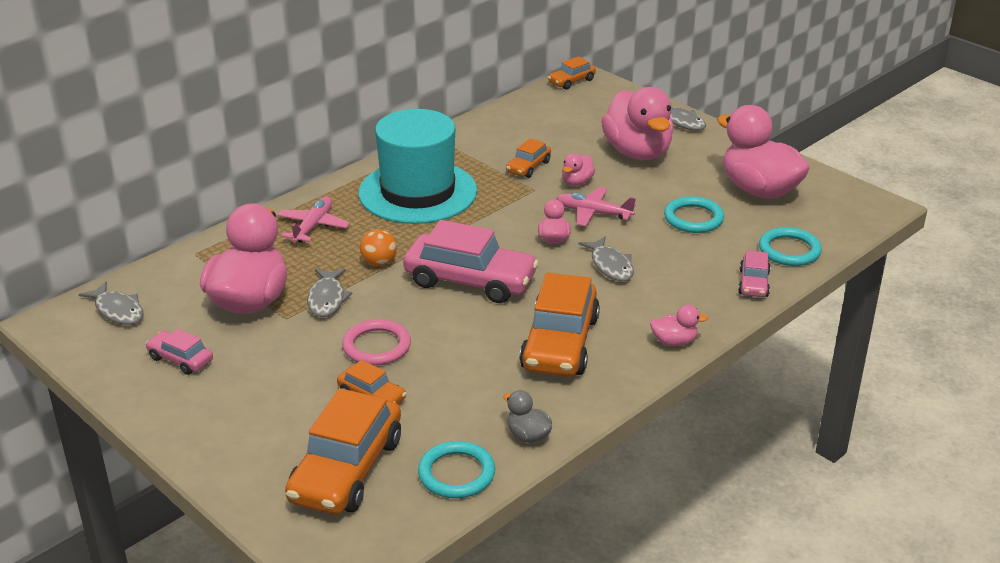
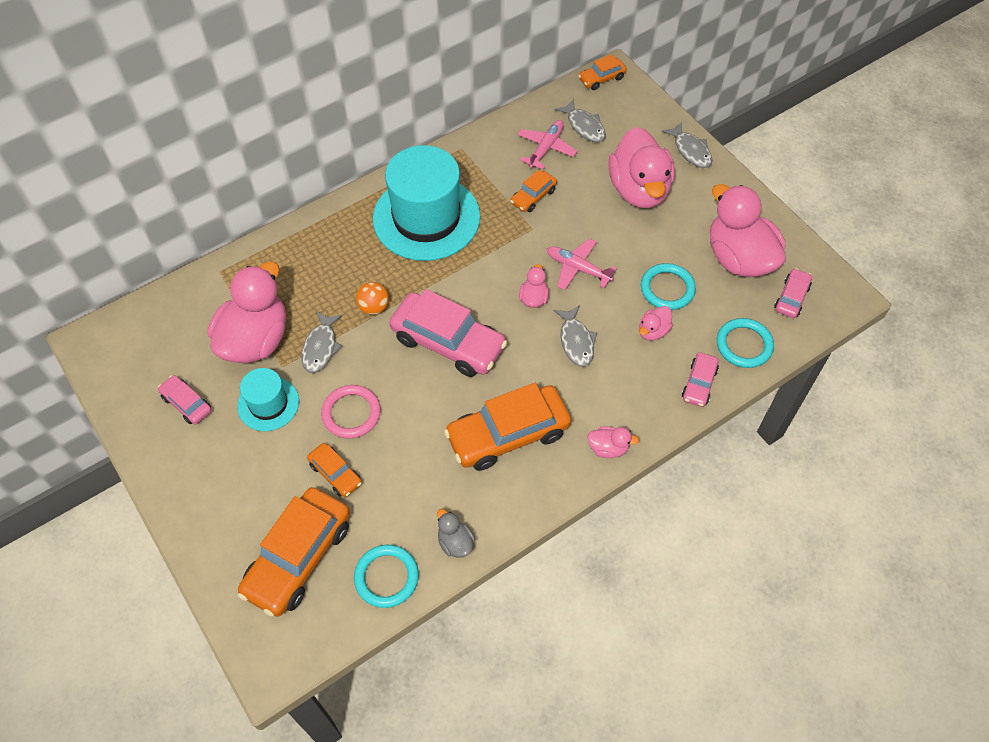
camera: 10 degrees right, 25 degrees up
grey fish [78,282,144,325] -> grey fish moved to [555,99,606,142]
pink plane [277,197,350,243] -> pink plane moved to [517,120,577,169]
orange car [519,273,600,377] -> orange car turned 45 degrees clockwise [444,383,571,471]
pink duck [562,153,595,186] -> pink duck moved to [639,306,673,341]
none -> turquoise hat [237,368,299,431]
none -> pink car [774,268,812,318]

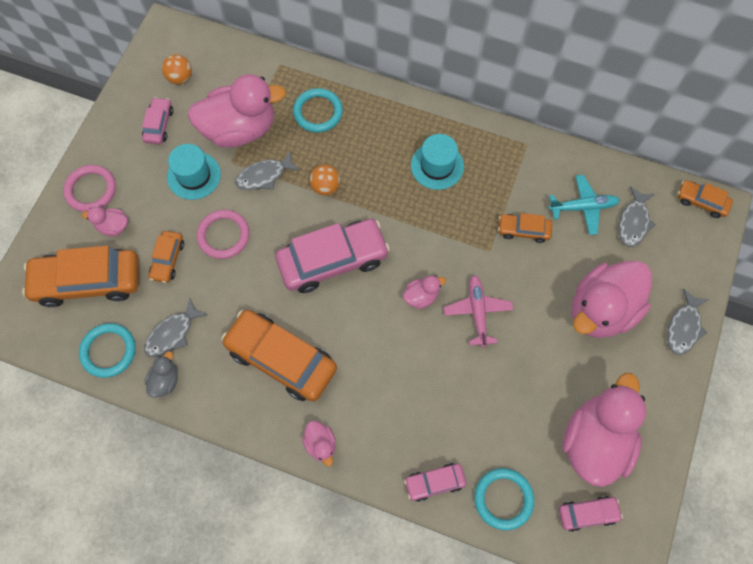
camera: 55 degrees right, 10 degrees up
turquoise hat [373,145,480,261] -> turquoise hat [411,134,464,190], size x0.51
pink car [389,289,507,377] -> pink car turned 105 degrees counterclockwise [275,219,390,293]
pink plane [517,120,577,169] -> turquoise plane [549,175,620,235]
grey fish [553,305,597,367] -> grey fish moved to [144,298,208,357]
pink duck [639,306,673,341] -> pink duck moved to [82,206,128,236]
turquoise ring [641,263,696,310] -> turquoise ring moved to [293,88,343,133]
none -> pink ring [63,165,116,212]
none -> orange ball [162,54,192,84]

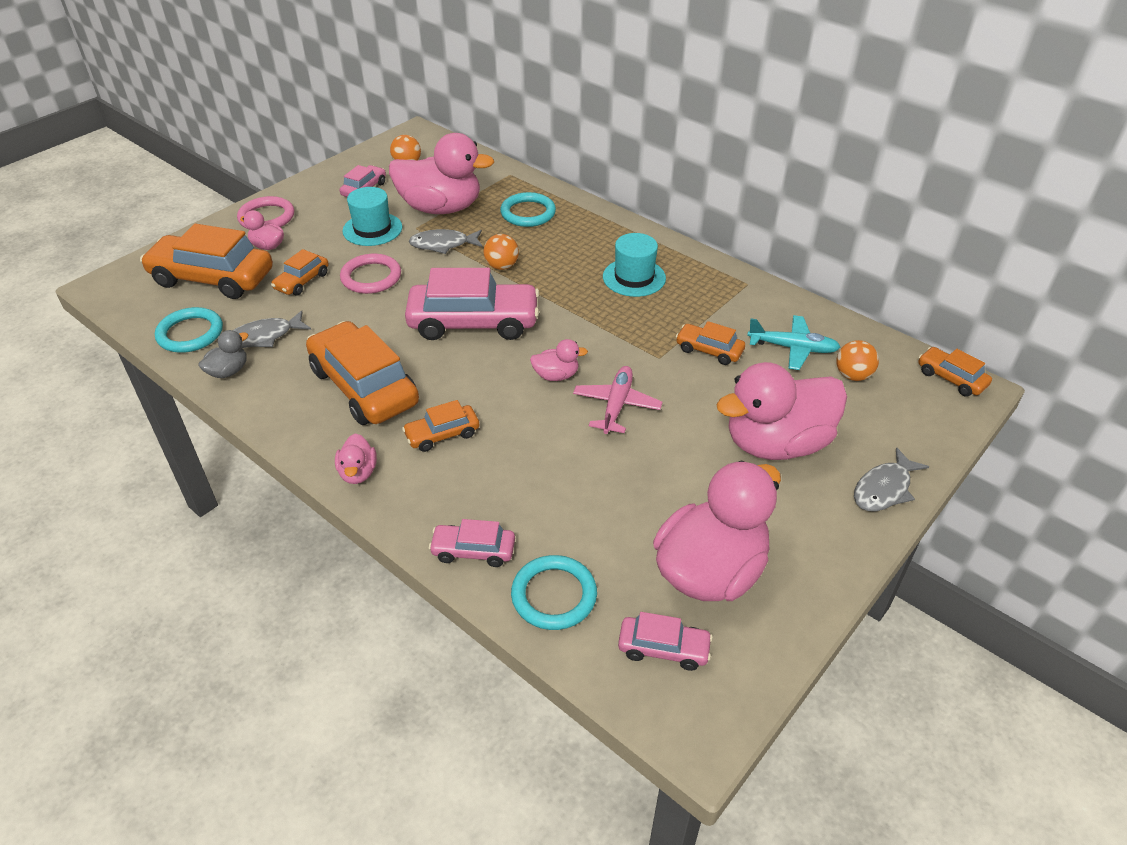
camera: 20 degrees right, 25 degrees down
grey fish [618,186,656,247] -> orange ball [836,340,879,381]
none -> orange car [402,400,479,452]

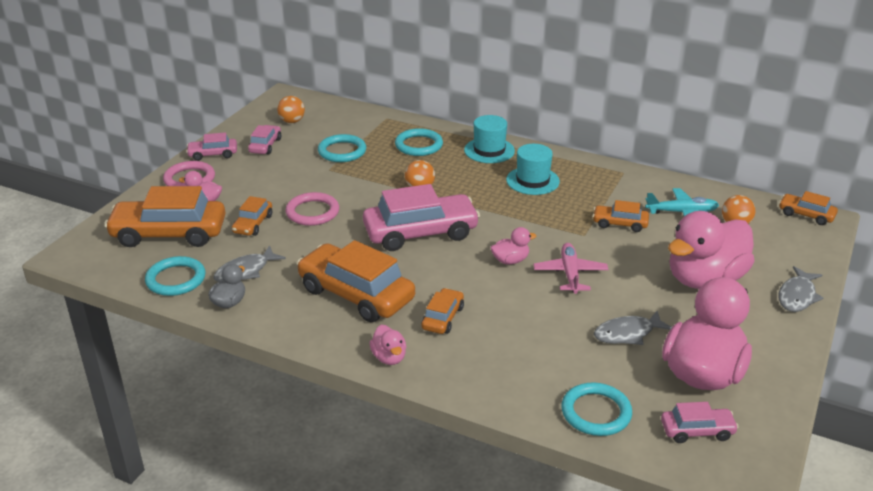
camera: 15 degrees left, 10 degrees down
turquoise hat [343,187,402,246] -> turquoise hat moved to [464,115,515,163]
pink duck [389,133,494,214] -> turquoise ring [318,134,366,162]
orange car [402,400,479,452] -> orange car turned 150 degrees clockwise [421,288,464,334]
grey fish [409,229,483,254] -> grey fish moved to [594,311,672,345]
pink car [429,519,515,567] -> pink car moved to [186,132,237,161]

